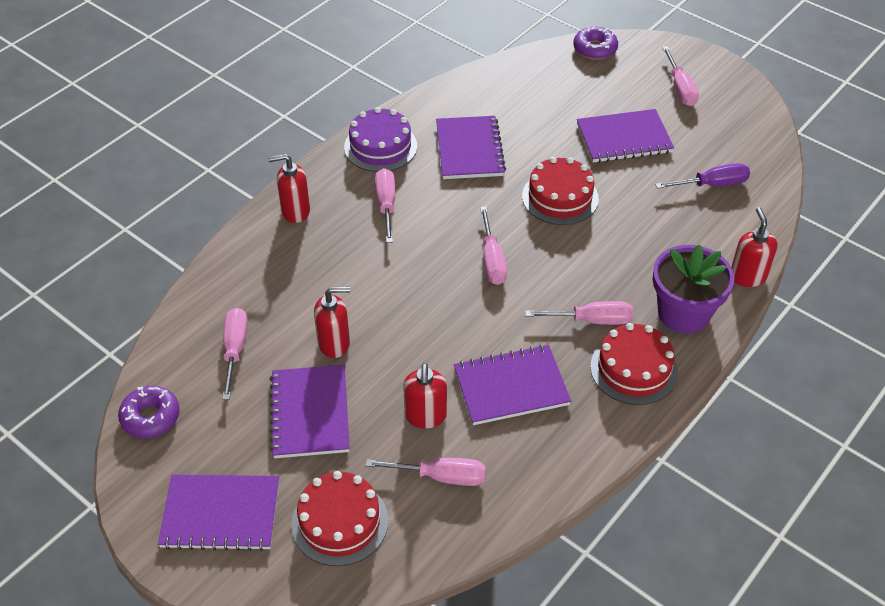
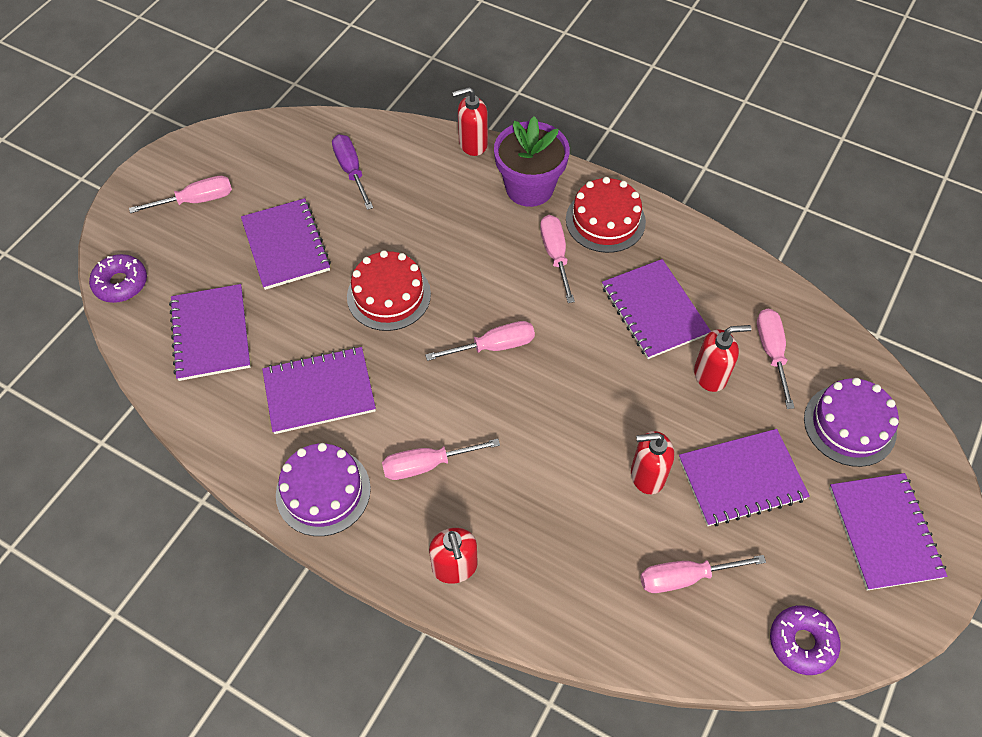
camera: 100 degrees left, 10 degrees up
red cake [291,471,388,566] -> purple cake [804,378,899,467]
red soap dispenser [314,287,350,358] -> red soap dispenser turned 75 degrees counterclockwise [631,431,674,494]
none -> purple notebook [169,284,251,381]

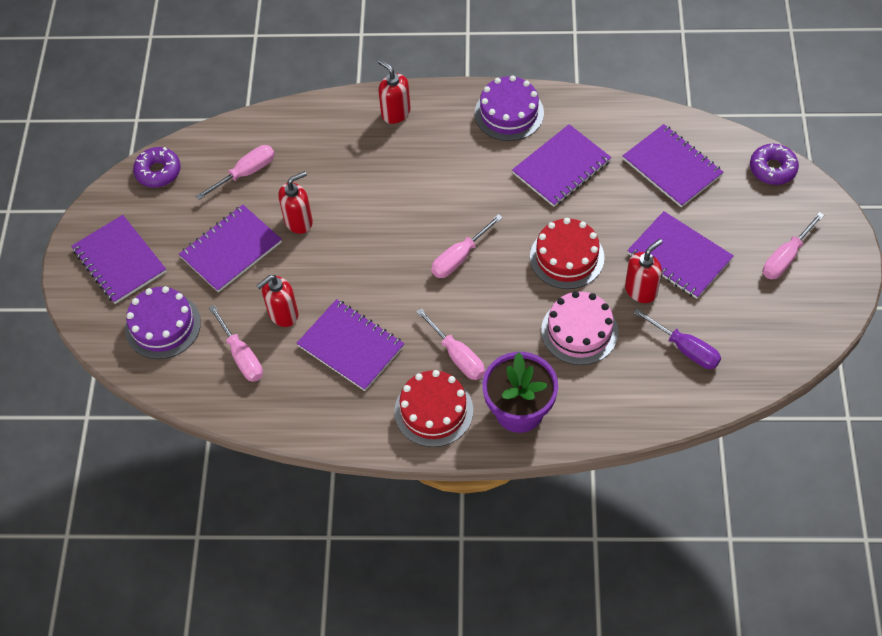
camera: 155 degrees right, 0 degrees up
pink screwdriver [382,439,500,480] -> none
red soap dispenser [452,87,488,156] -> red soap dispenser moved to [625,239,662,303]
none -> pink cake [541,291,618,365]

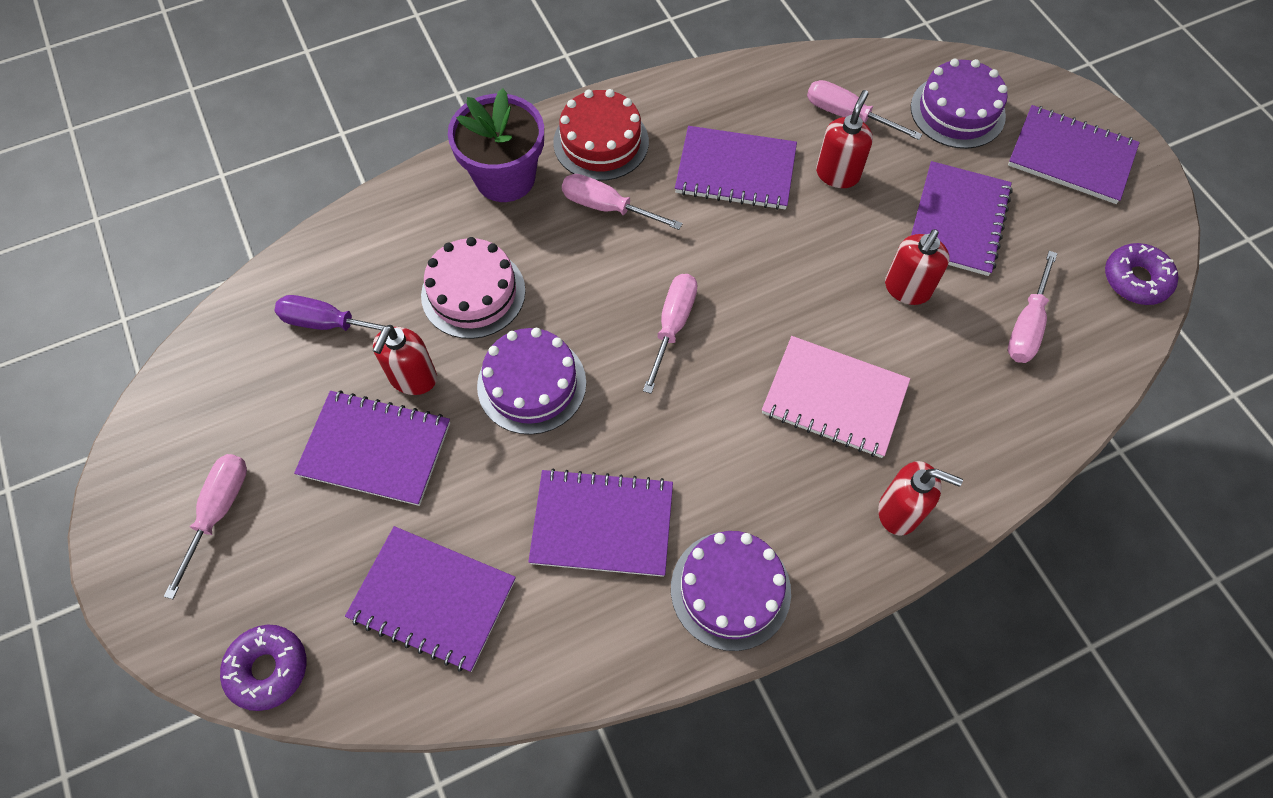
camera: 150 degrees right, 5 degrees up
purple notebook [512,124,612,207] -> purple notebook turned 75 degrees clockwise [528,468,673,577]
red cake [530,218,604,289] -> purple cake [477,328,586,435]
none -> pink notebook [762,336,910,458]

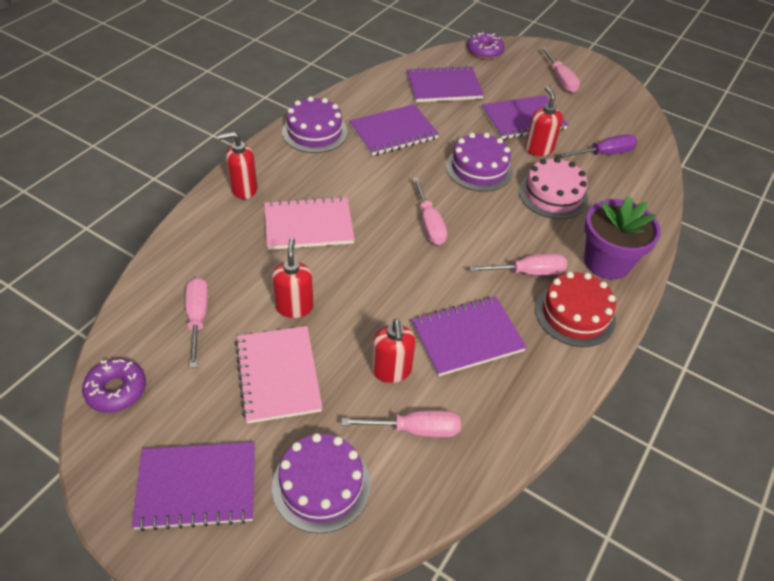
camera: 145 degrees right, 15 degrees down
purple notebook [911,161,1013,276] -> pink notebook [235,326,323,424]

